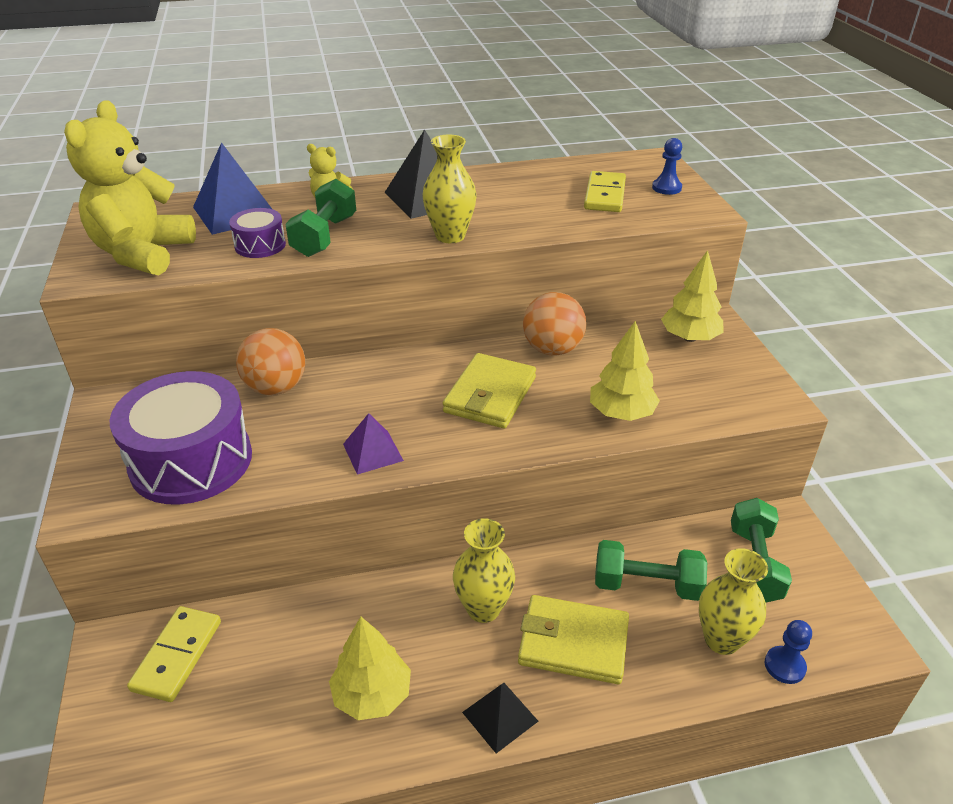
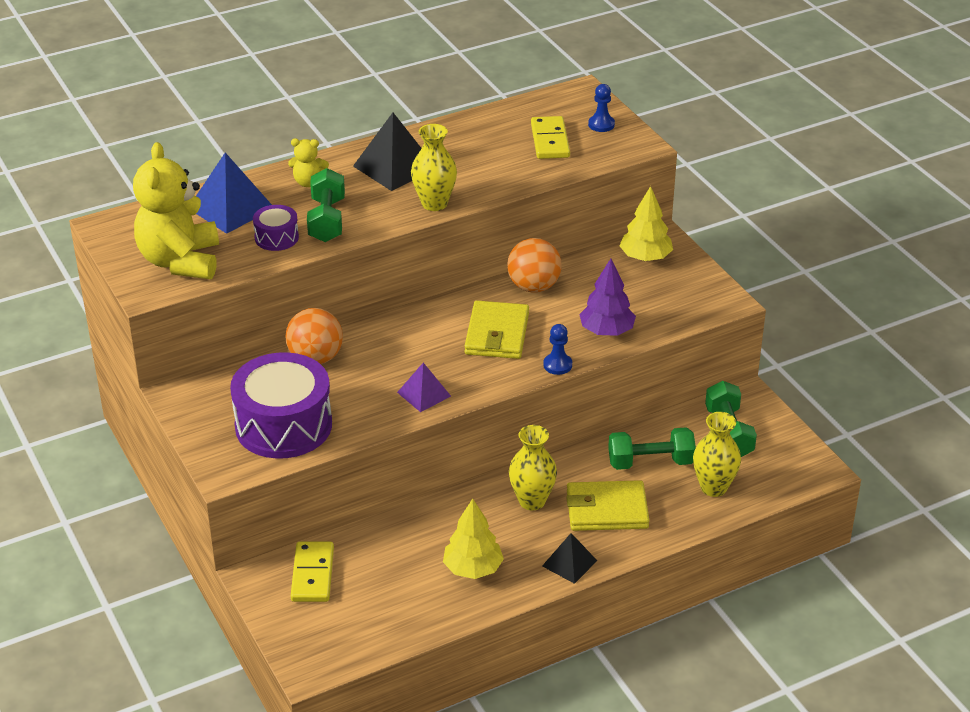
camera: 15 degrees left, 0 degrees up
yellow tree [590,321,660,421] -> purple tree [579,259,636,336]
blue pawn [765,620,812,684] -> blue pawn moved to [543,324,572,375]

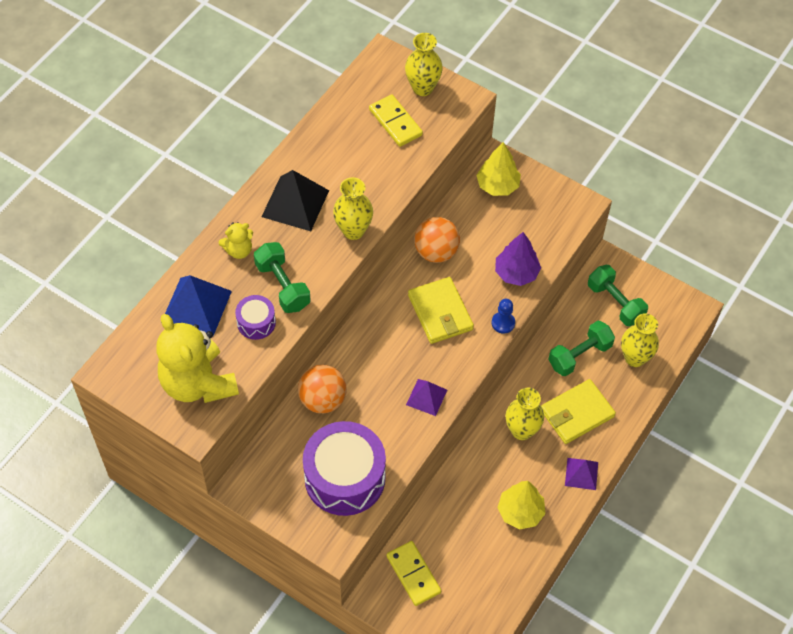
camera: 30 degrees left, 20 degrees up
black pyramid [542,533,597,584] -> purple pyramid [565,458,598,490]
blue pawn [588,84,615,132] -> yellow vase [405,33,443,96]

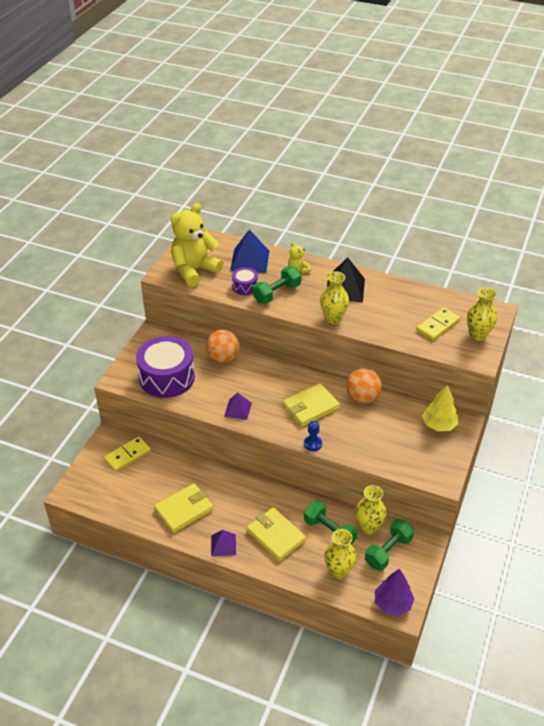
camera: 80 degrees right, 15 degrees down
purple tree [495,232,541,286] -> purple tree moved to [375,569,414,616]
yellow tree [498,481,546,529] -> yellow wallet [154,483,213,533]
yellow vase [506,388,544,440] -> yellow vase moved to [355,485,386,534]

